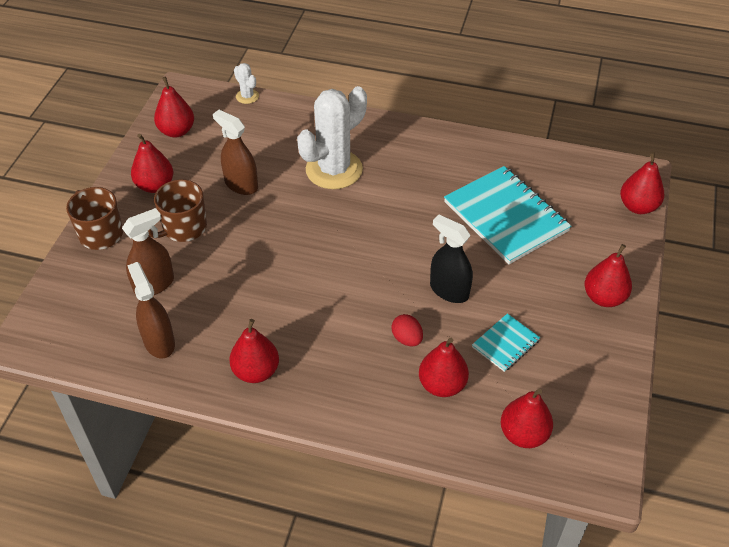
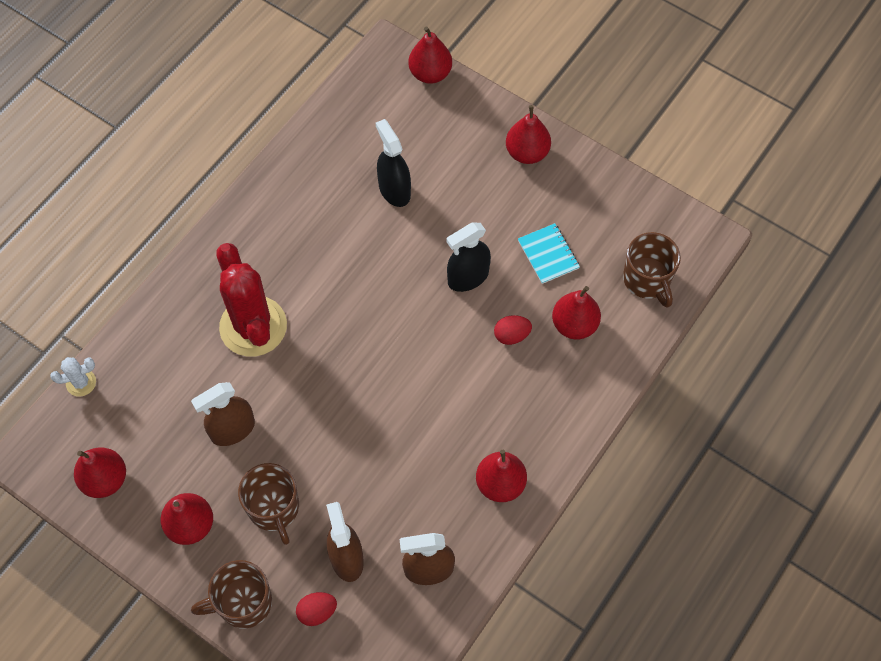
camera: 70 degrees left, 15 degrees up
white cactus [297,86,367,189] -> red cactus [216,243,287,357]
turquoise notebook [444,166,571,264] -> black spray bottle [376,119,411,207]
red pear [501,388,553,448] -> brown mug [623,232,681,308]
none -> red egg [296,592,337,626]

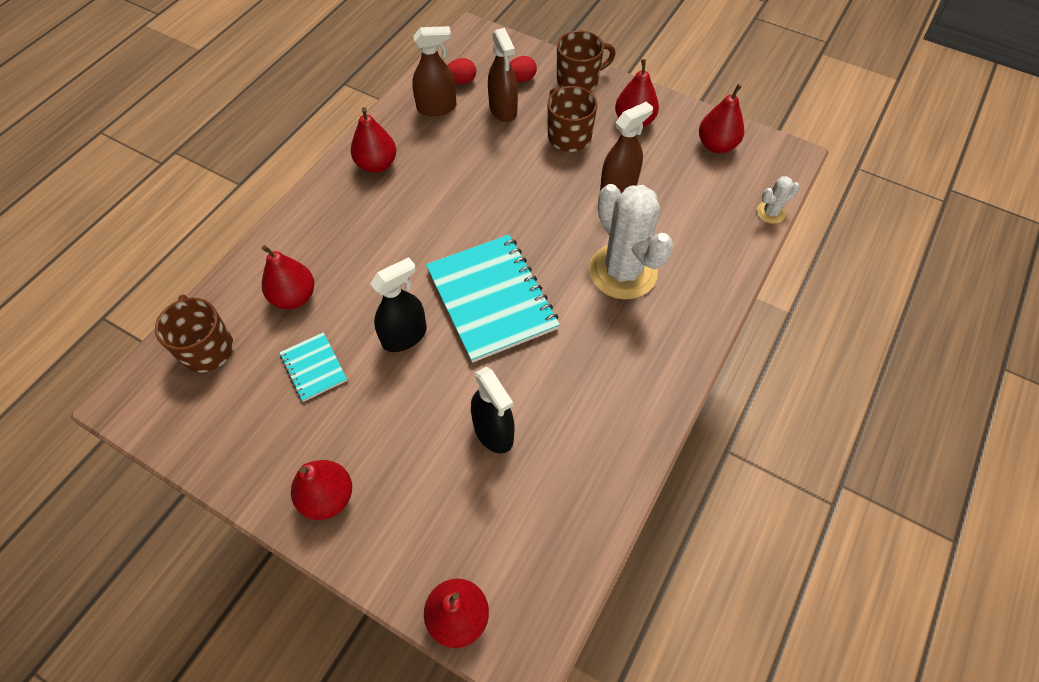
camera: 175 degrees right, 5 degrees down
red cactus [216,243,287,357] -> white cactus [589,184,673,300]
red egg [494,315,532,345] -> red egg moved to [447,58,476,84]
none -> turquoise notebook [426,235,560,363]

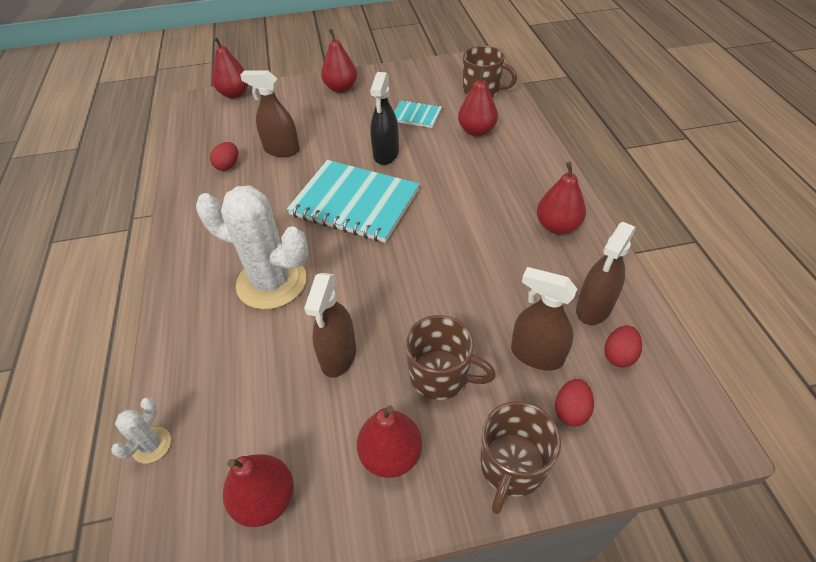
camera: 140 degrees right, 10 degrees down
black spray bottle [471,366,514,453] -> brown spray bottle [240,70,300,157]
none -> red egg [210,142,238,171]

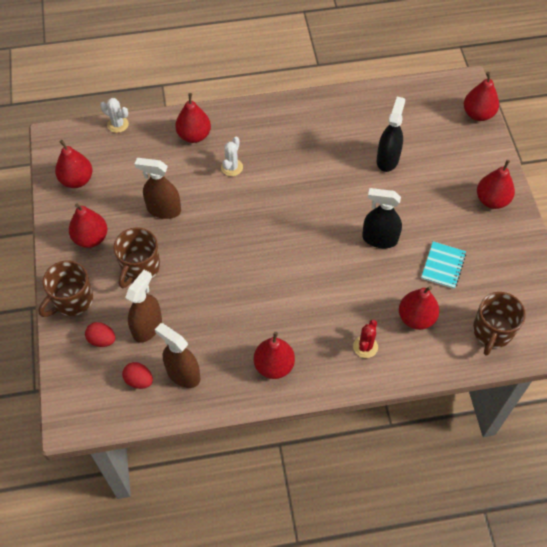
camera: 90 degrees right, 10 degrees up
white cactus [196,185,308,310] -> white cactus [221,137,243,176], size x0.44
red egg [210,142,238,171] -> none
brown spray bottle [240,70,300,157] -> black spray bottle [377,97,405,172]
turquoise notebook [287,160,420,243] -> none
brown mug [480,401,561,514] -> brown mug turned 75 degrees counterclockwise [38,260,93,317]
none -> red pear [175,93,211,143]
none -> red cactus [353,320,378,358]

